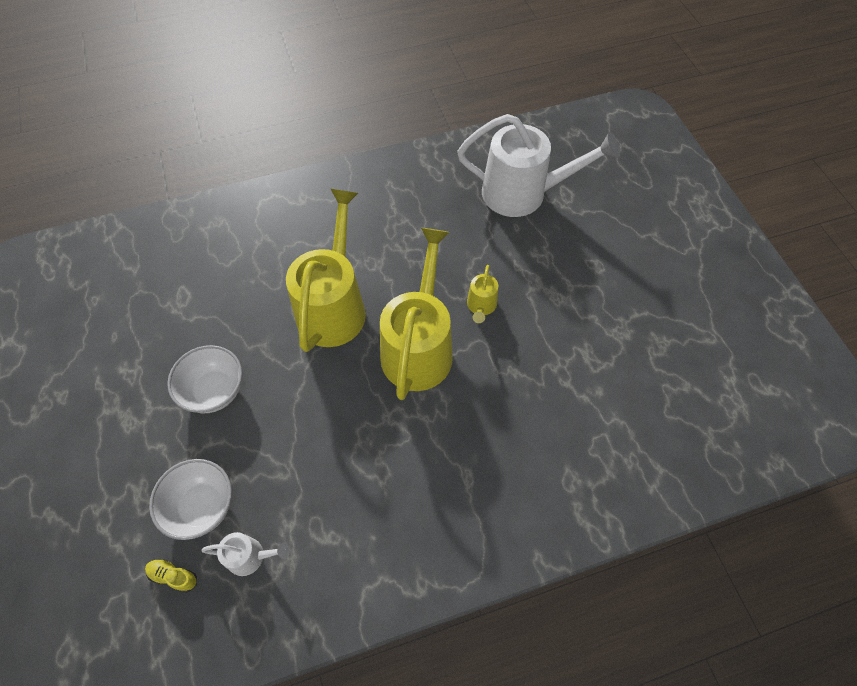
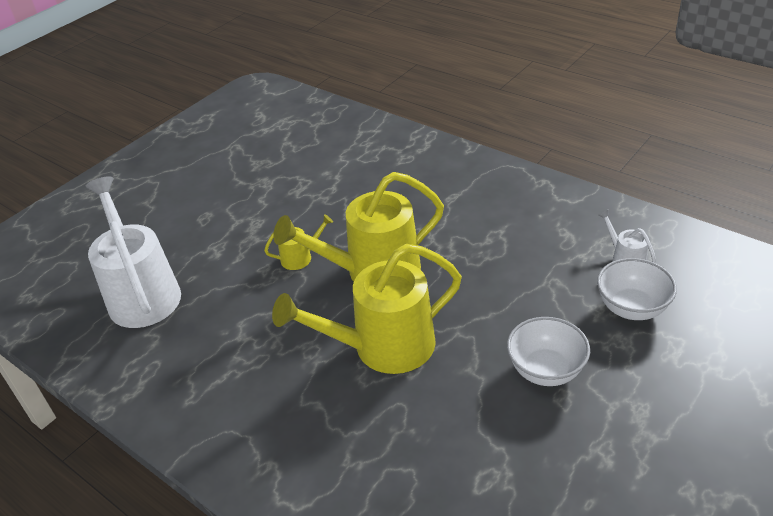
camera: 120 degrees left, 20 degrees down
yellow shoe [145,558,197,593] -> none

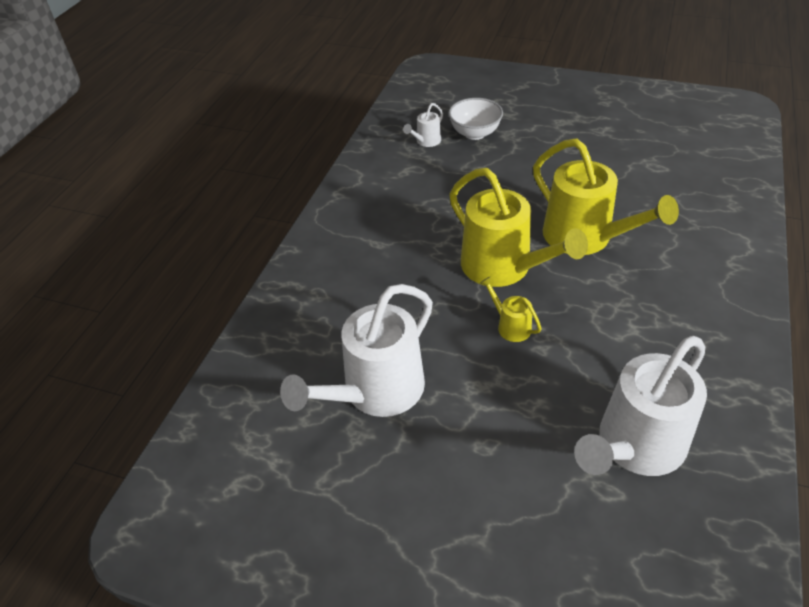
camera: 110 degrees left, 5 degrees up
white bowl [507,317,590,386] -> none
none -> white watering can [280,284,433,417]

